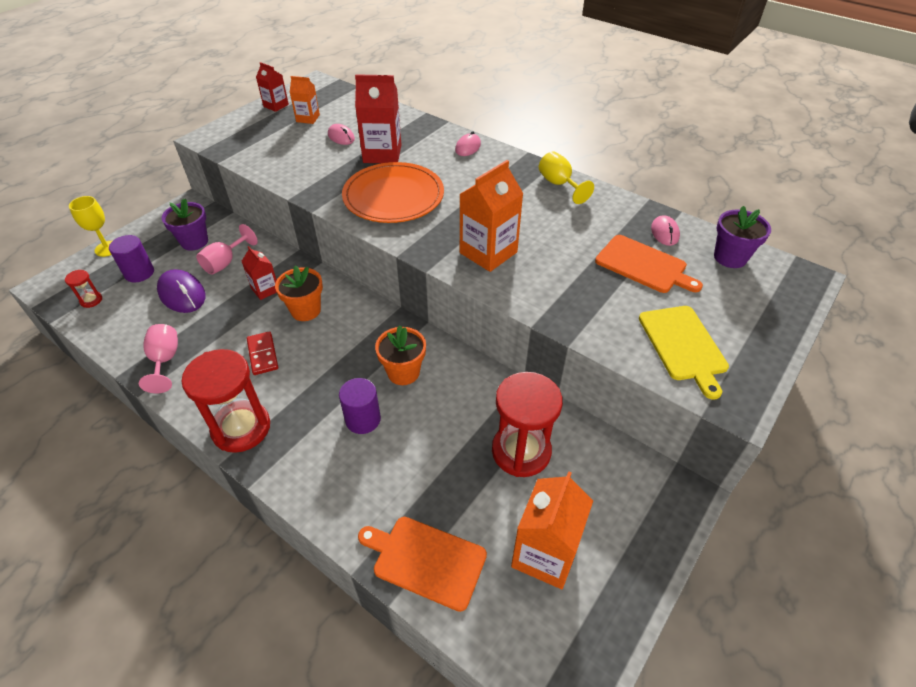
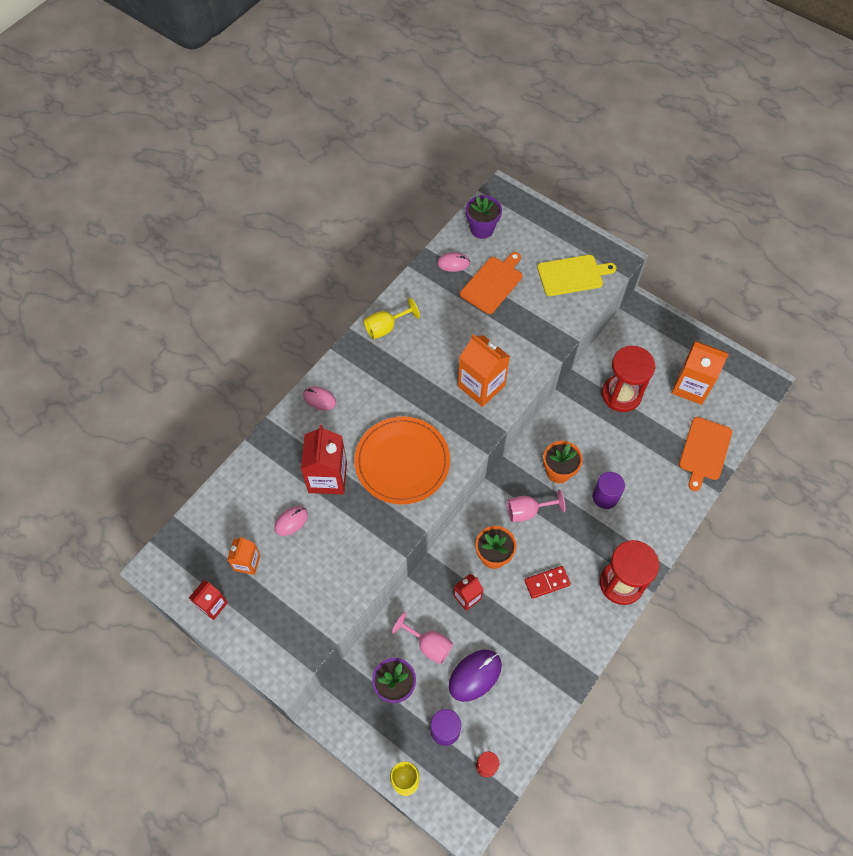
camera: 90 degrees left, 15 degrees up
pink goblet [139,324,178,394] -> pink goblet moved to [507,489,565,522]

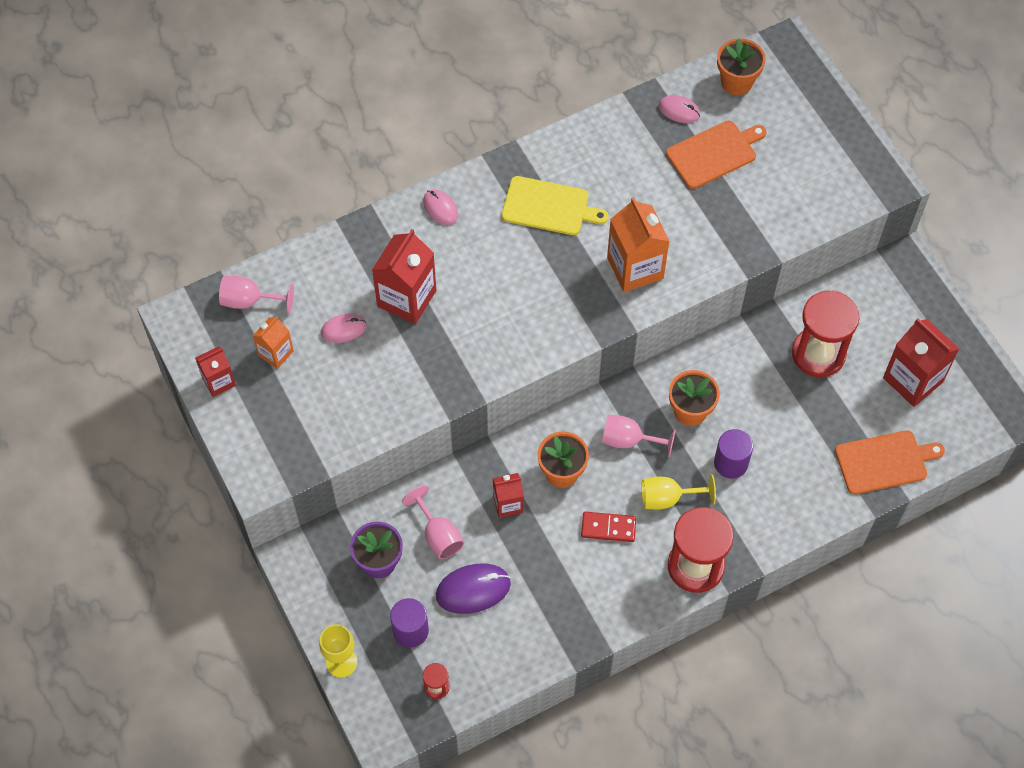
camera: 25 degrees right, 0 degrees up
orange plate [354,417,450,504] -> none
yellow goblet [364,298,420,339] -> yellow goblet moved to [642,474,716,510]
purple flower pot [466,195,502,239] -> orange flower pot [717,38,766,95]
yellow cutting board [537,255,617,296] -> yellow cutting board moved to [502,176,608,235]
orange carton [672,341,729,405] -> red carton [883,318,959,407]
orange cutting board [679,417,732,491] -> orange cutting board turned 150 degrees counterclockwise [835,430,945,494]
none -> pink goblet [219,276,294,313]

